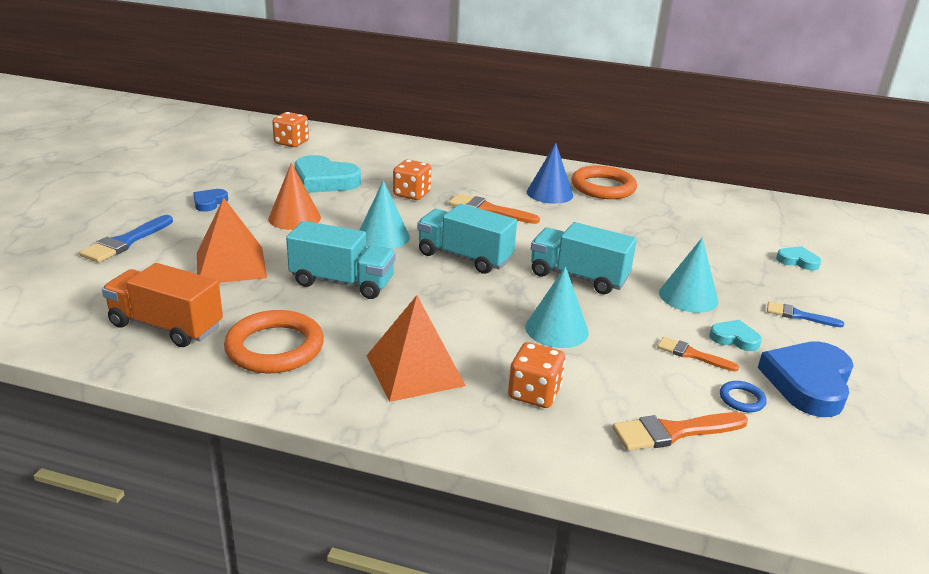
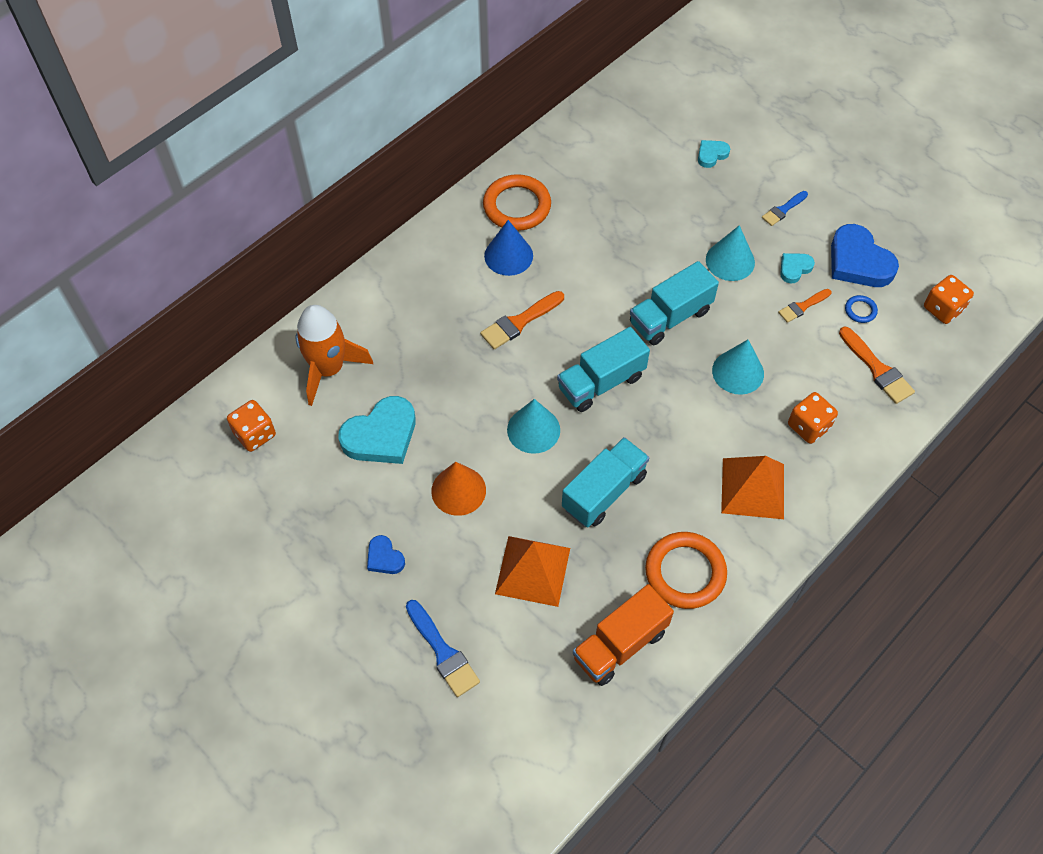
camera: 60 degrees left, 30 degrees up
orange dice [393,159,431,200] -> orange dice moved to [924,275,974,324]
orange brush [613,412,748,451] -> orange brush turned 45 degrees counterclockwise [839,327,915,404]
none -> orange rocket [295,305,373,406]

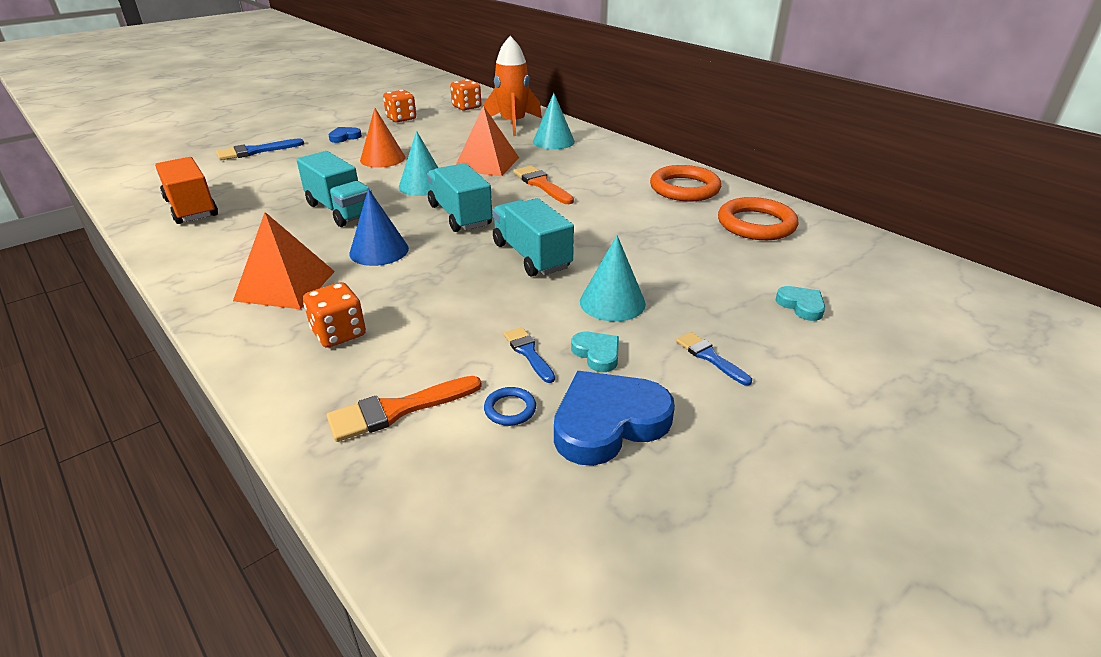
camera: 95 degrees right, 25 degrees down
turquoise heart [339,396,416,464] -> none
blue cone [484,220,533,276] -> blue cone moved to [350,189,409,266]
orange pyramid [495,536,570,607] -> orange pyramid moved to [456,106,519,176]
orange ring [645,532,727,609] -> orange ring moved to [718,197,798,240]
turquoise cone [712,340,764,395] -> turquoise cone moved to [533,93,575,149]
orange brush [778,289,831,323] -> blue brush [504,327,555,383]
orange dice [924,275,974,324] -> orange dice moved to [383,90,416,122]

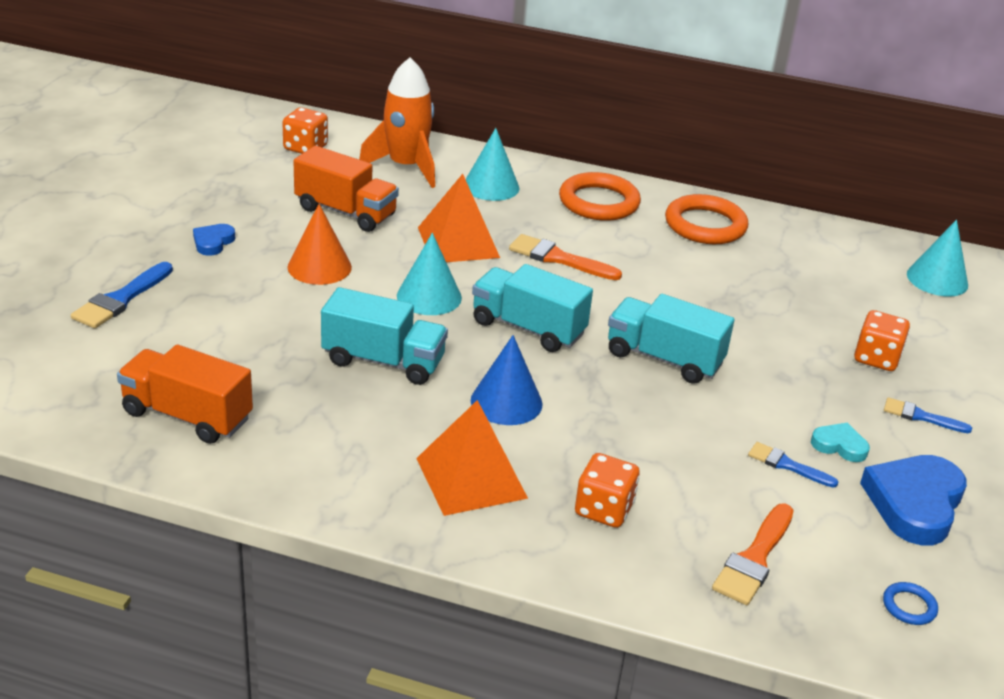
camera: 35 degrees left, 0 degrees up
orange dice [383,90,416,122] -> orange dice moved to [854,310,910,371]
blue ring [484,387,536,426] -> blue ring moved to [883,582,938,625]
turquoise cone [580,235,646,322] -> turquoise cone moved to [907,220,968,297]
orange ring [718,197,798,240] -> orange ring moved to [559,172,641,221]
turquoise heart [775,286,825,321] -> none
none -> orange truck [294,146,399,232]

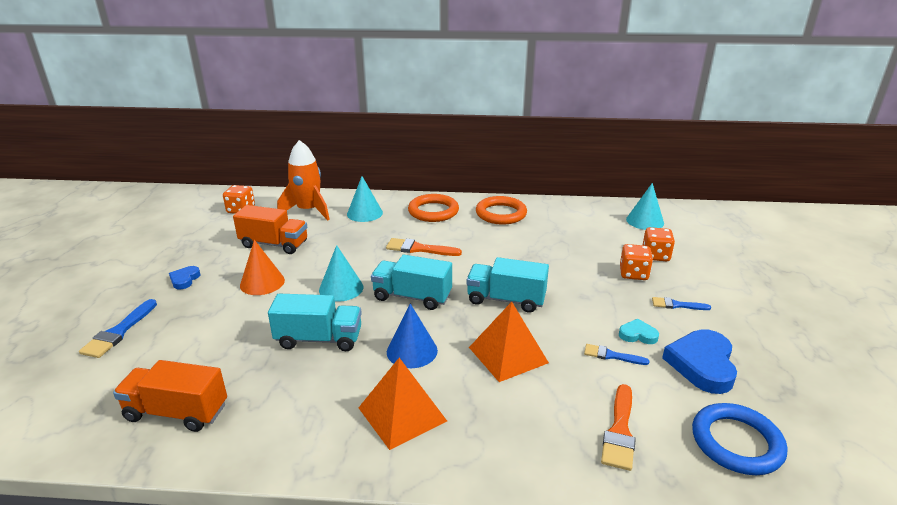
camera: 10 degrees left, 5 degrees down
orange pyramid [418,174,500,262] -> orange pyramid moved to [469,302,549,382]
orange dice [575,453,640,528] -> orange dice moved to [643,227,675,261]
blue ring [883,582,938,625] -> blue ring [692,403,787,475], size x2.23

